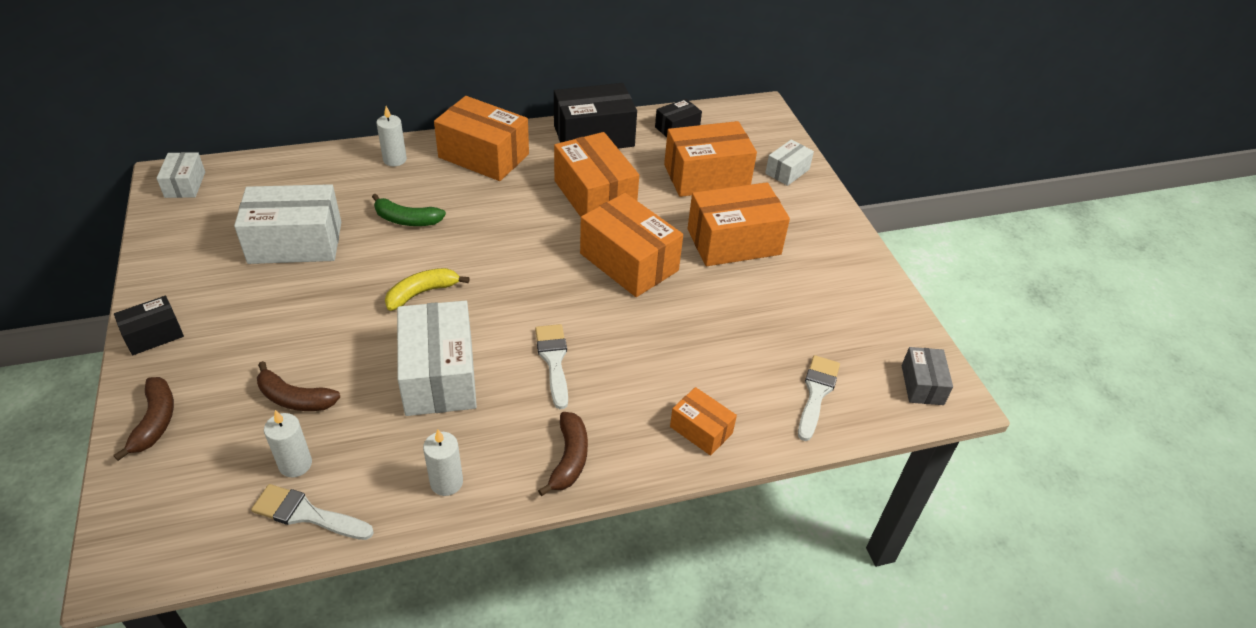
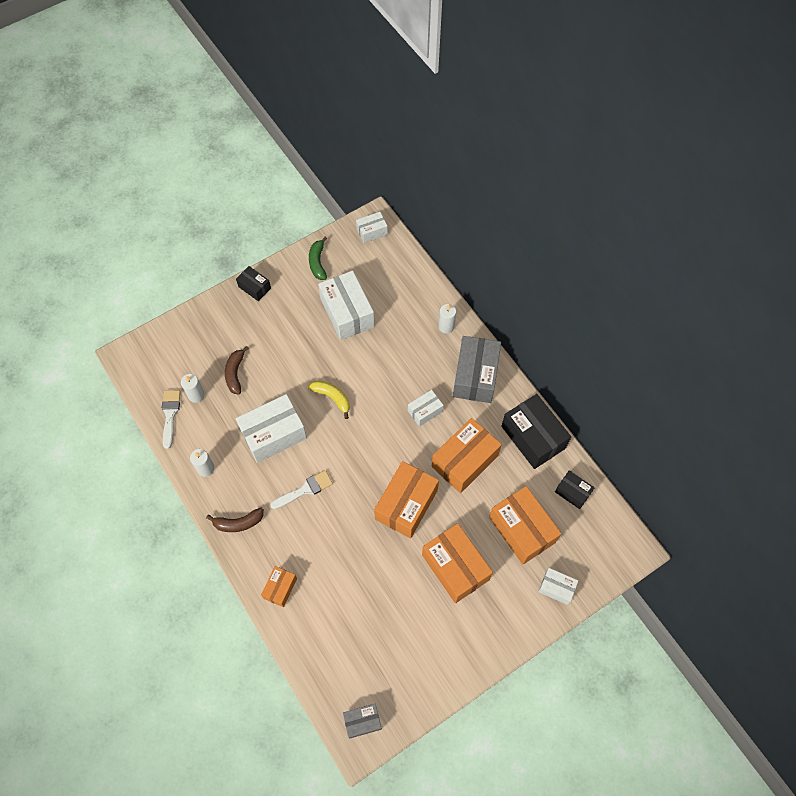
camera: 75 degrees right, 20 degrees up
brown banana [113,377,174,461] -> none
green banana [372,194,446,226] -> green banana moved to [309,237,327,280]
orange box [434,96,529,181] -> grey box [453,336,501,403]
white brush [798,355,840,441] -> none
none -> white box [408,390,444,427]

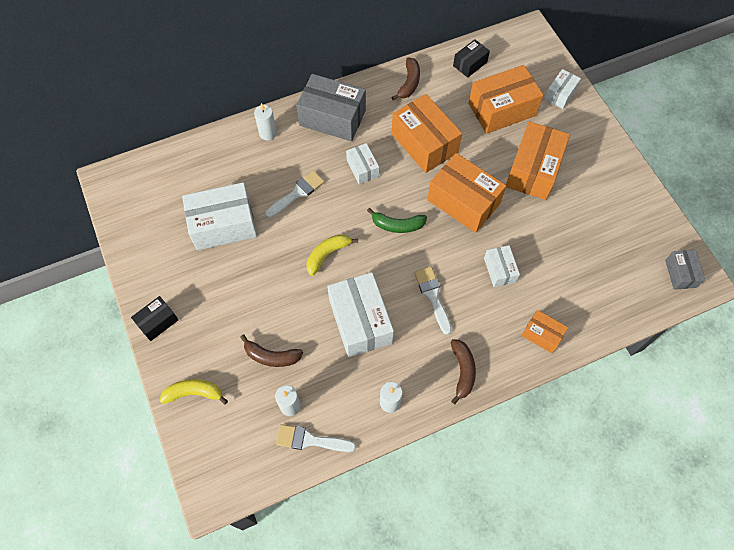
camera: 80 degrees left, 0 degrees up
green banana [309,237,327,280] -> green banana moved to [367,208,427,233]
white box [356,212,388,243] -> white box moved to [484,245,520,287]
orange box [422,523,493,603] -> orange box turned 45 degrees counterclockwise [506,121,570,200]
black box [501,394,571,469] -> brown banana [391,58,420,100]
none -> yellow banana [160,379,228,405]
none -> white brush [265,170,325,218]

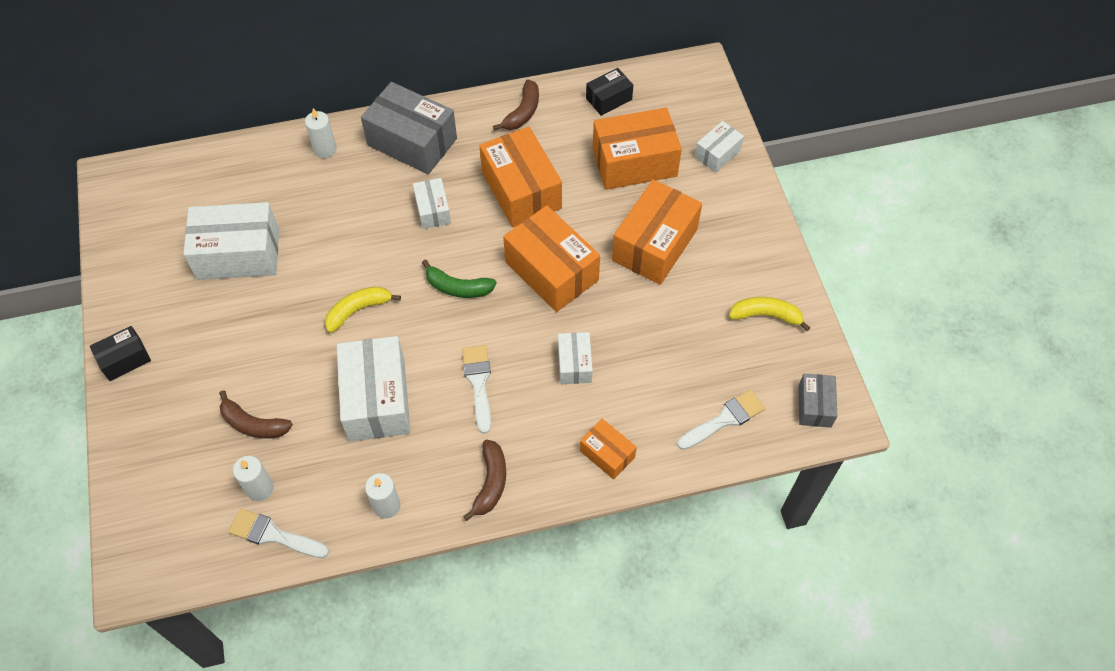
camera: 10 degrees right, 5 degrees down
yellow banana [160,379,228,405] -> yellow banana moved to [729,297,810,331]
white brush [265,170,325,218] -> white brush moved to [677,389,765,450]

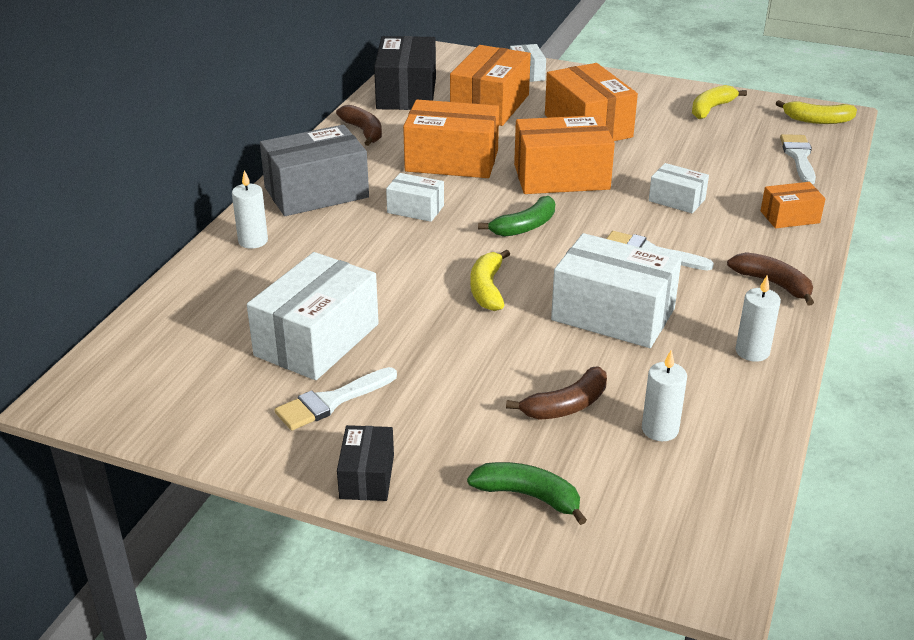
camera: 55 degrees left, 25 degrees down
white brush [228,509,329,558] -> white brush moved to [275,367,397,431]
black box [586,68,633,116] -> black box [374,36,436,110], size x1.89
grey box [798,374,837,428] -> yellow banana [776,100,857,124]
none -> green banana [467,462,587,525]

